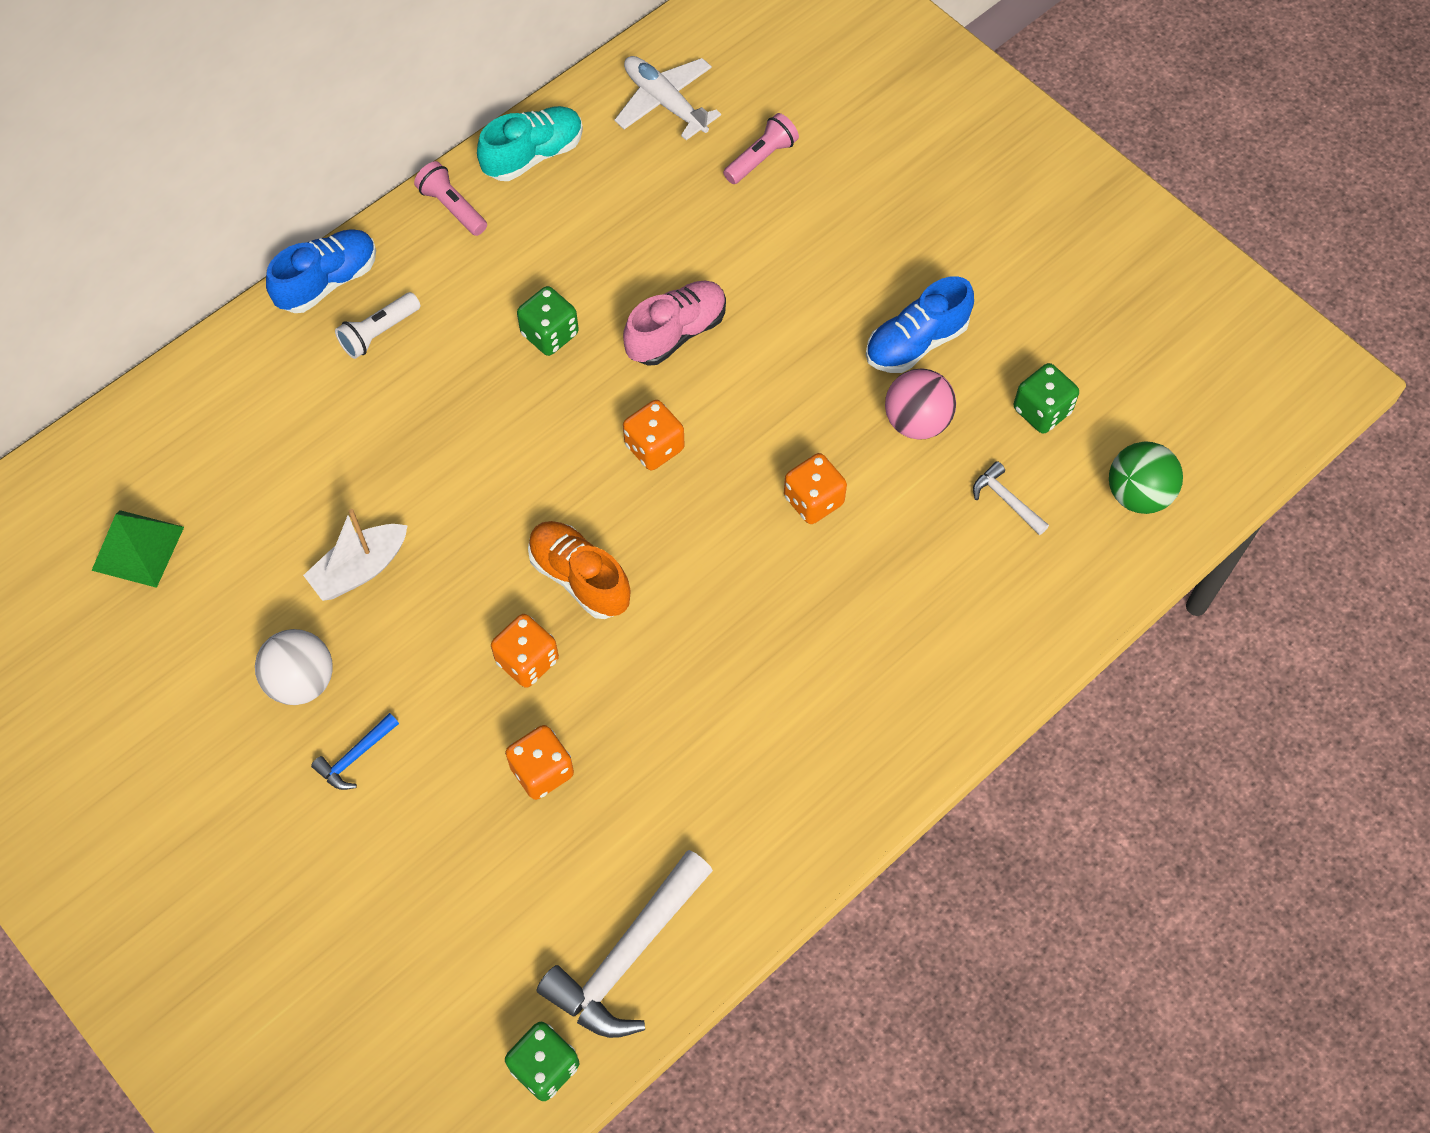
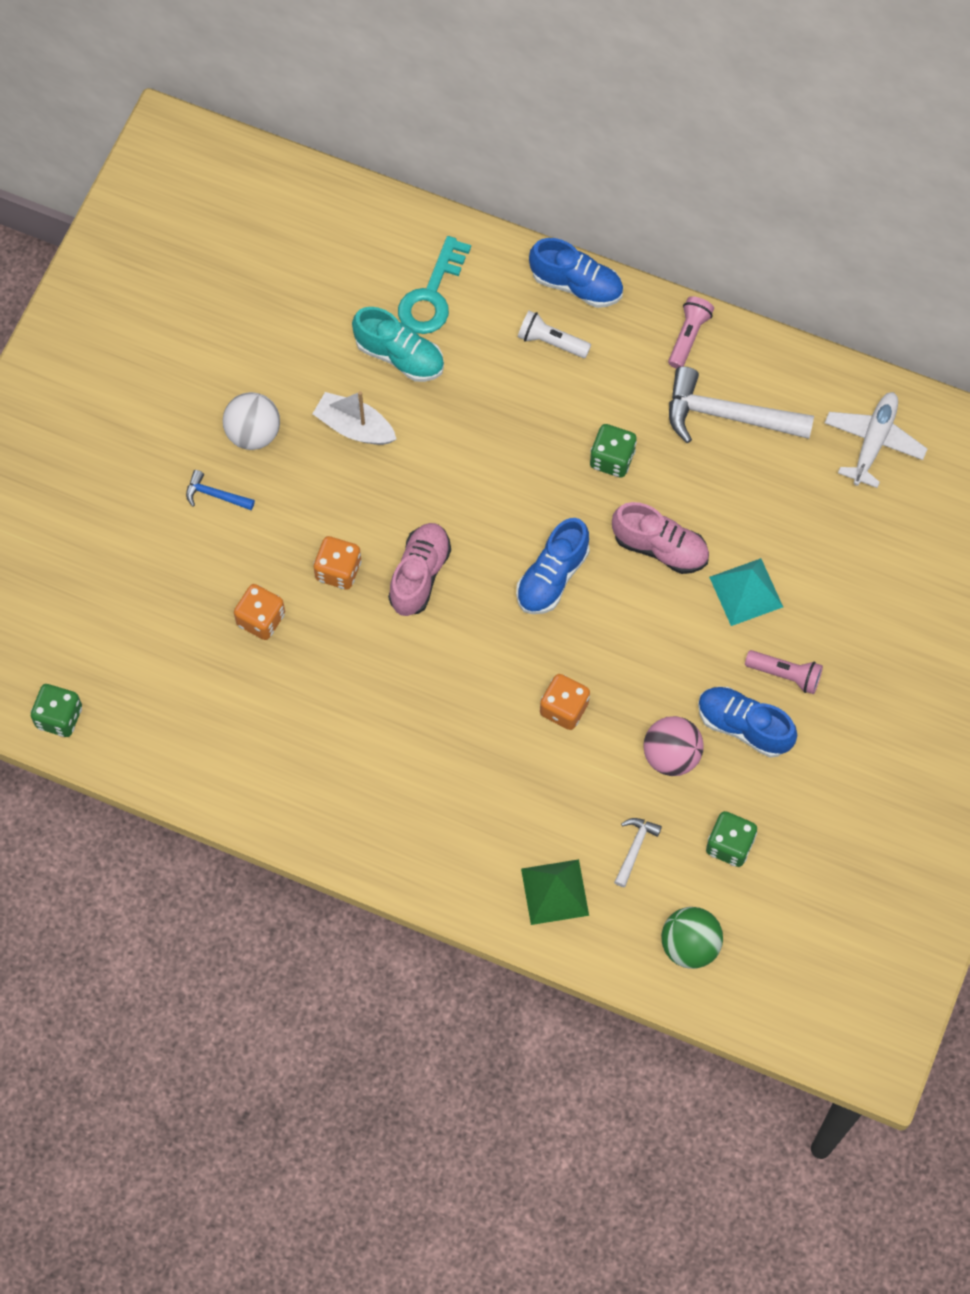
camera: 65 degrees right, 5 degrees up
green pyramid [91,510,184,588] -> green pyramid moved to [521,859,589,925]
turquoise shoe [477,106,583,181] -> turquoise shoe moved to [352,307,444,382]
orange shoe [528,521,630,619] -> pink shoe [388,523,451,616]
white hammer [536,850,713,1038] -> white hammer moved to [669,366,814,443]
orange dice [623,400,684,470] -> blue shoe [516,518,590,614]
pink flashlight [723,113,799,184] -> pink flashlight moved to [745,650,823,694]
none -> turquoise key [398,236,471,334]
none -> turquoise pyramid [709,558,783,626]

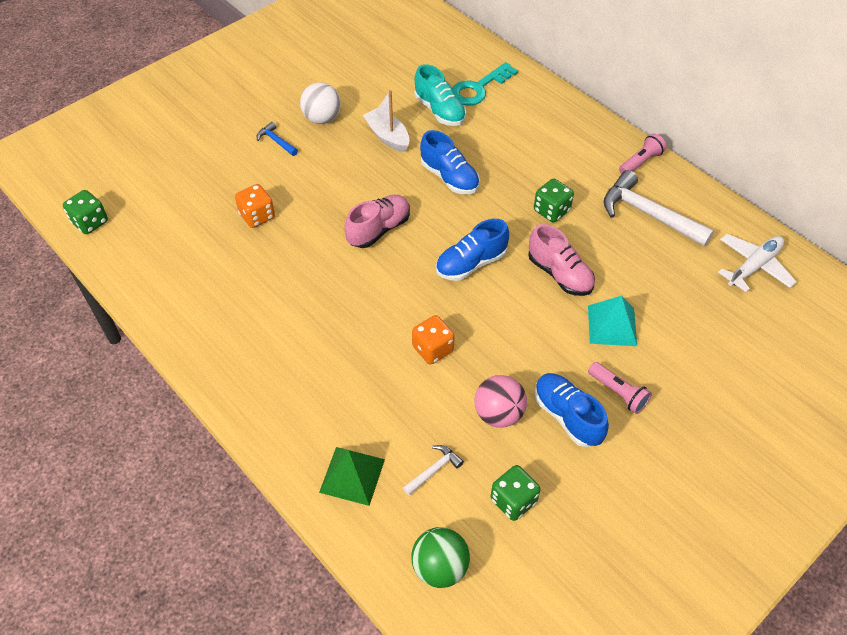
camera: 25 degrees right, 15 degrees down
orange dice [313,536,361,590] -> none
white flashlight [518,311,591,358] -> none
blue shoe [529,238,623,308] -> blue shoe moved to [420,130,480,194]

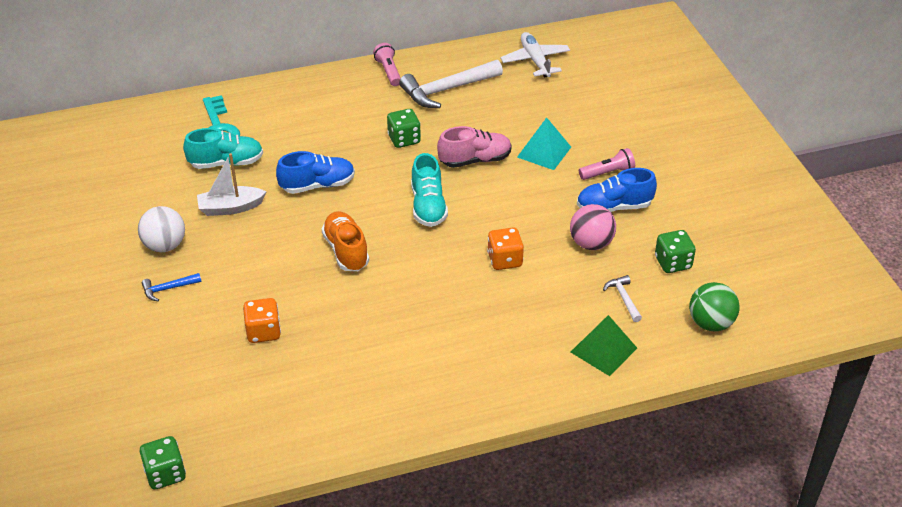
camera: 65 degrees left, 10 degrees down
pink shoe [344,195,410,248] -> orange shoe [321,211,369,271]
blue shoe [436,219,509,281] -> turquoise shoe [411,153,448,227]

